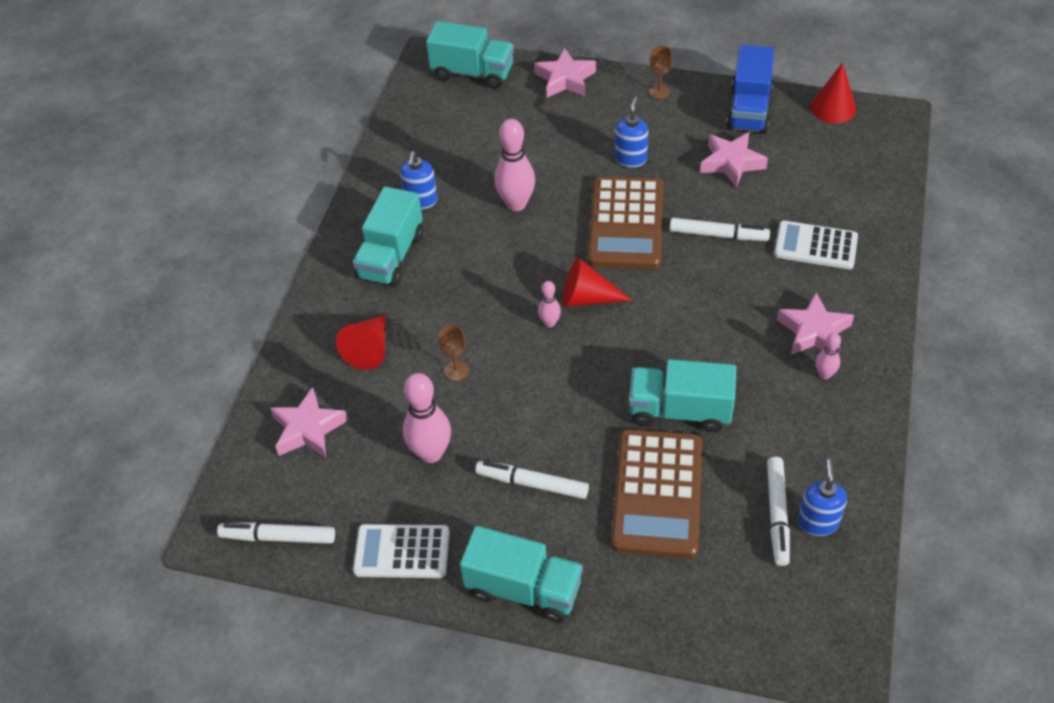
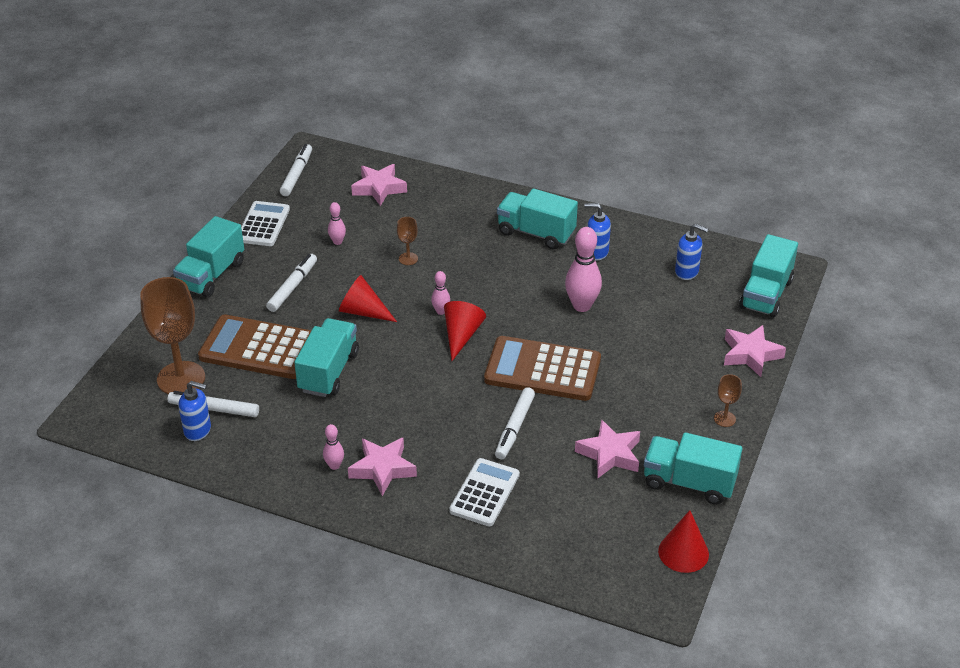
camera: 95 degrees right, 10 degrees down
red cone [336,315,385,370] -> red cone moved to [339,275,397,322]
pink bowling pin [403,373,451,463] -> pink bowling pin [328,202,346,245], size x0.52
blue soap dispenser [615,97,648,167] -> blue soap dispenser moved to [675,224,708,280]
blue truck [726,45,775,134] -> turquoise truck [644,432,742,505]
none -> brown goblet [140,277,205,394]

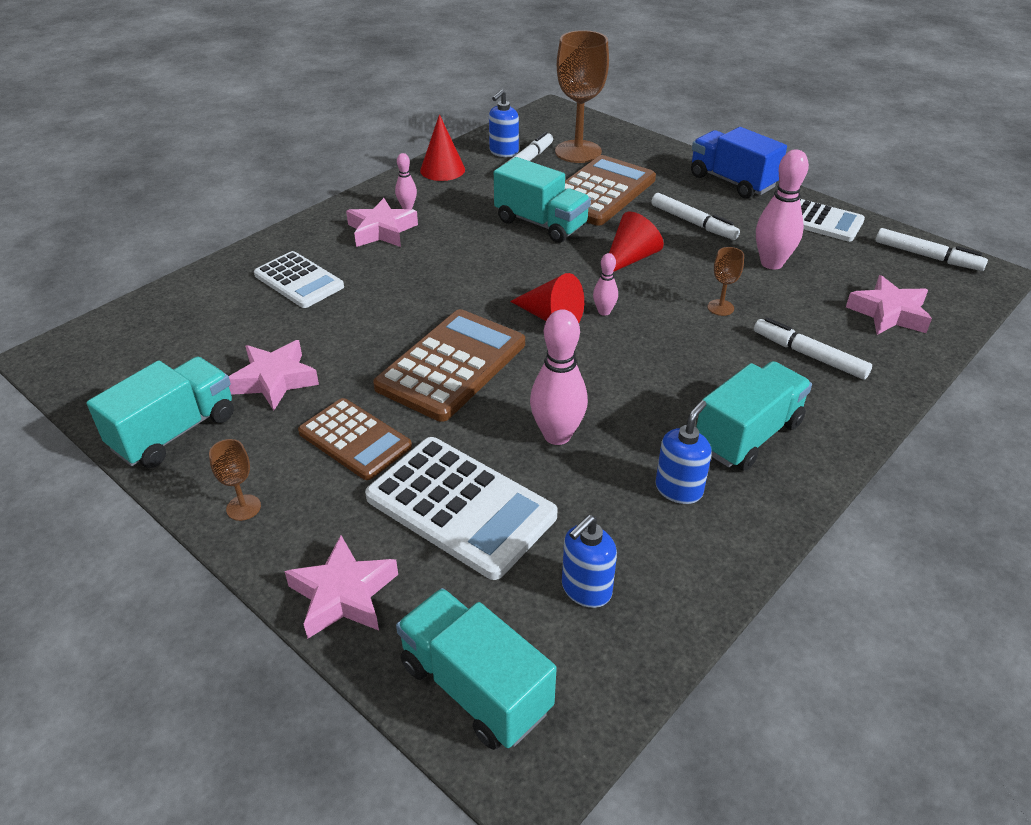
camera: 110 degrees right, 0 degrees up
turquoise truck [173,216,244,298] -> blue truck [691,127,787,199]
pink bowling pin [328,202,346,245] -> pink bowling pin [756,149,809,269], size x1.92
white marker [495,387,535,459] -> white marker moved to [754,318,872,379]
red cone [658,510,709,573] -> red cone moved to [420,114,465,181]
none -> brown calculator [298,398,412,480]
none -> white calculator [365,437,558,580]

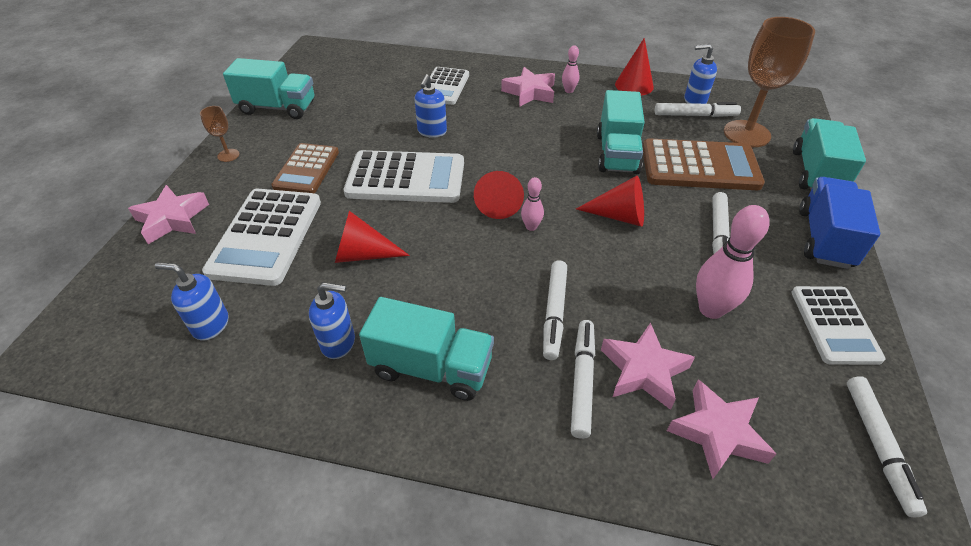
camera: 60 degrees right, 5 degrees up
pink star [229,340,319,410] -> pink star moved to [601,323,695,410]
brown calculator [373,309,525,422] -> white calculator [344,150,464,203]
turquoise truck [396,588,557,750] -> turquoise truck moved to [793,118,866,190]
pink bowling pin [530,309,588,445] -> red cone [335,211,410,263]
brown goblet [707,247,744,316] -> none
none -> blue soap dispenser [414,74,447,138]
none -> white marker [543,260,567,360]

